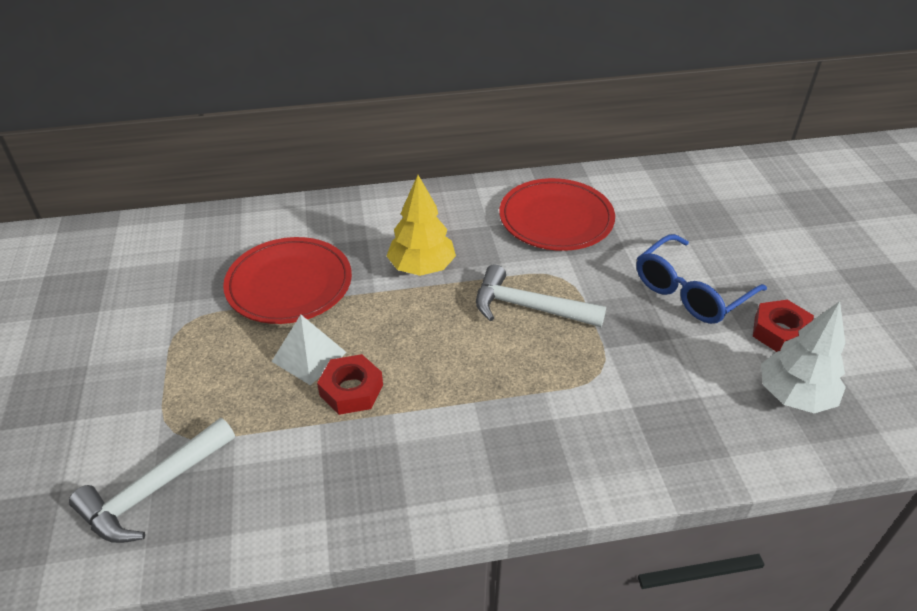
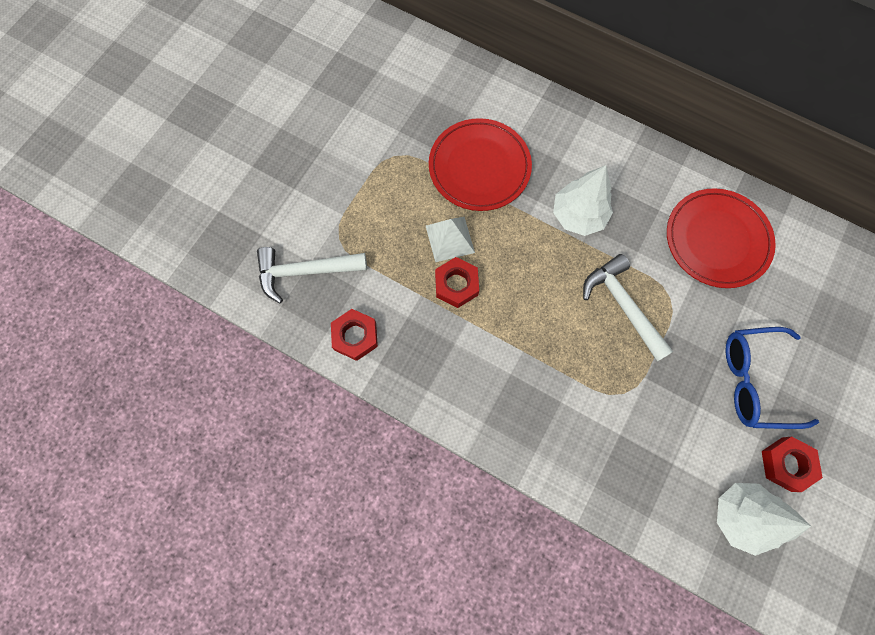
camera: 40 degrees right, 30 degrees up
yellow tree [387,175,456,276] -> white tree [553,165,613,236]
none -> red nut [331,309,378,361]

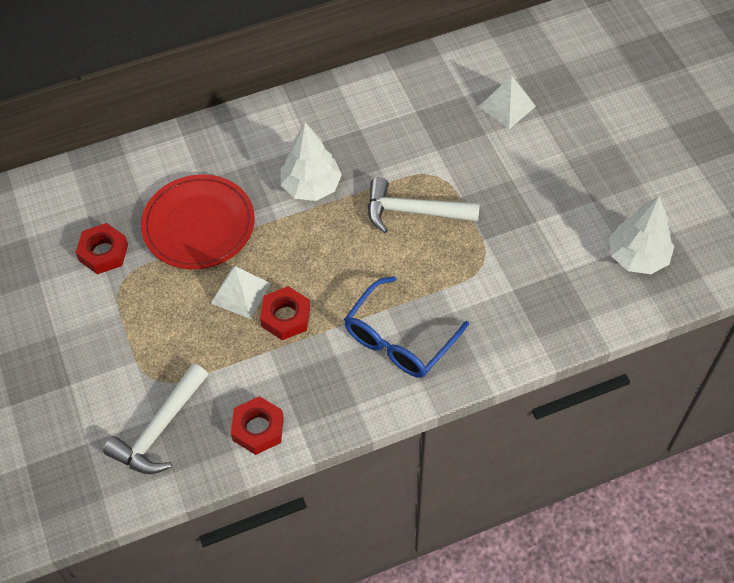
camera: 50 degrees left, 15 degrees down
red plate [667,188,776,288] -> none
blue glasses [726,327,819,429] -> blue glasses moved to [344,276,469,378]
red nut [762,436,823,492] -> red nut moved to [75,223,128,274]
none -> white pyramid [479,75,536,129]

